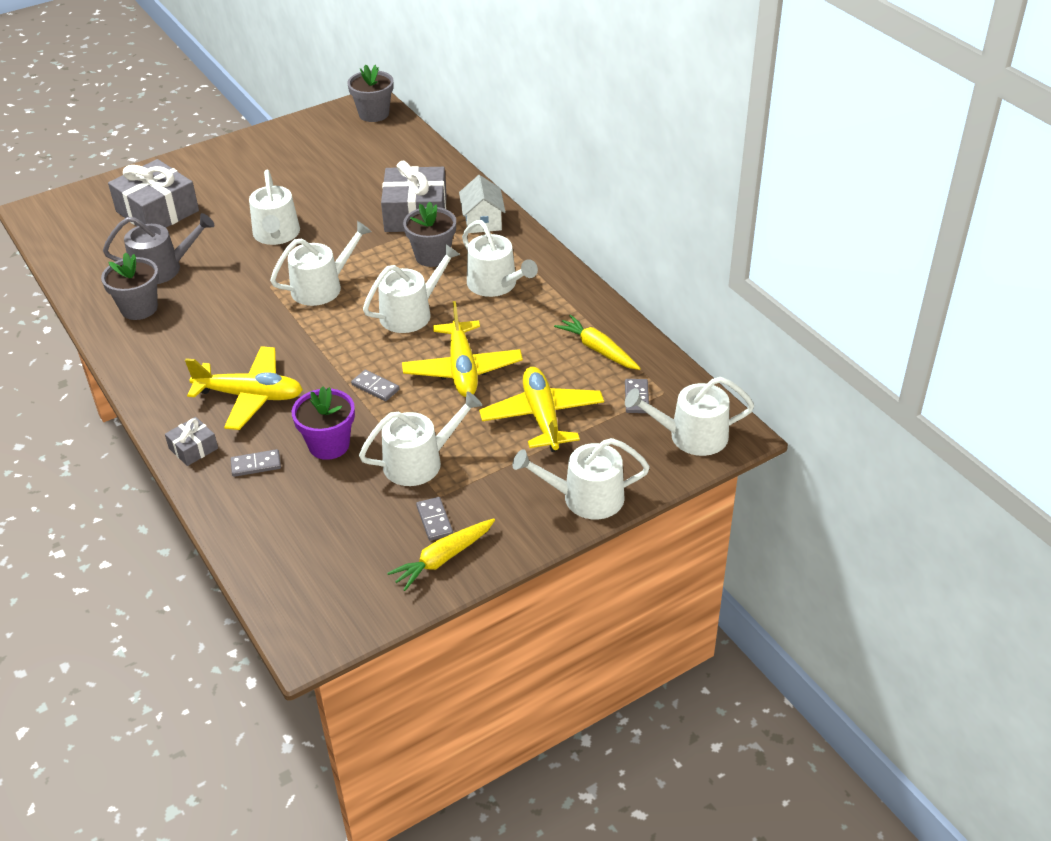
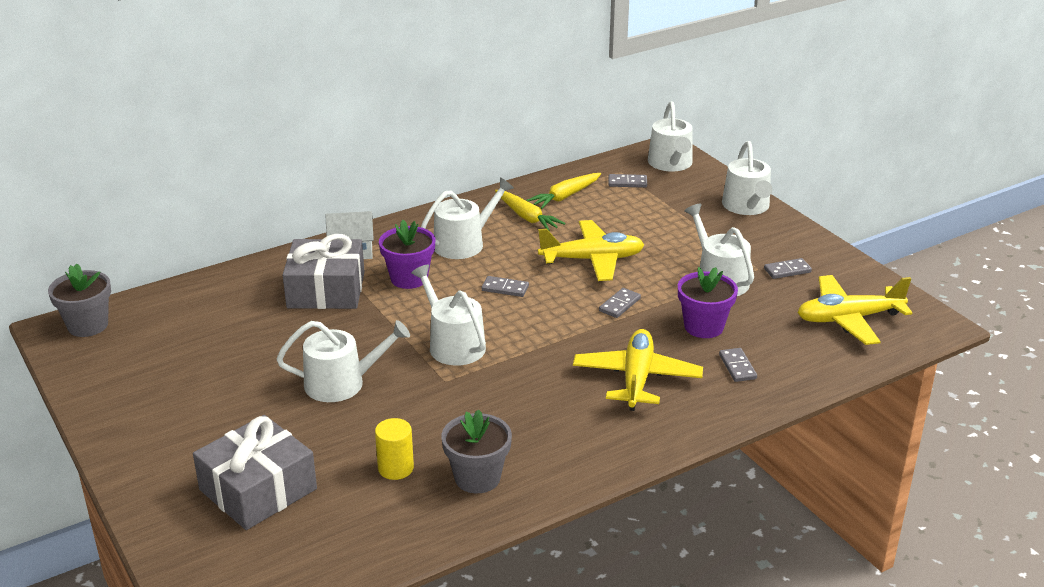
camera: 90 degrees left, 10 degrees down
grey watering can [103,213,214,284] -> yellow cylinder [375,418,414,480]
grey gift [165,417,218,466] -> none
white watering can [363,244,460,333] -> grey domino [482,276,529,297]
yellow carrot [387,518,495,591] -> yellow carrot moved to [495,190,566,231]
grey flower pot [403,201,456,267] -> purple flower pot [379,220,435,289]
yellow plane [479,367,604,452] -> yellow plane moved to [798,275,912,345]

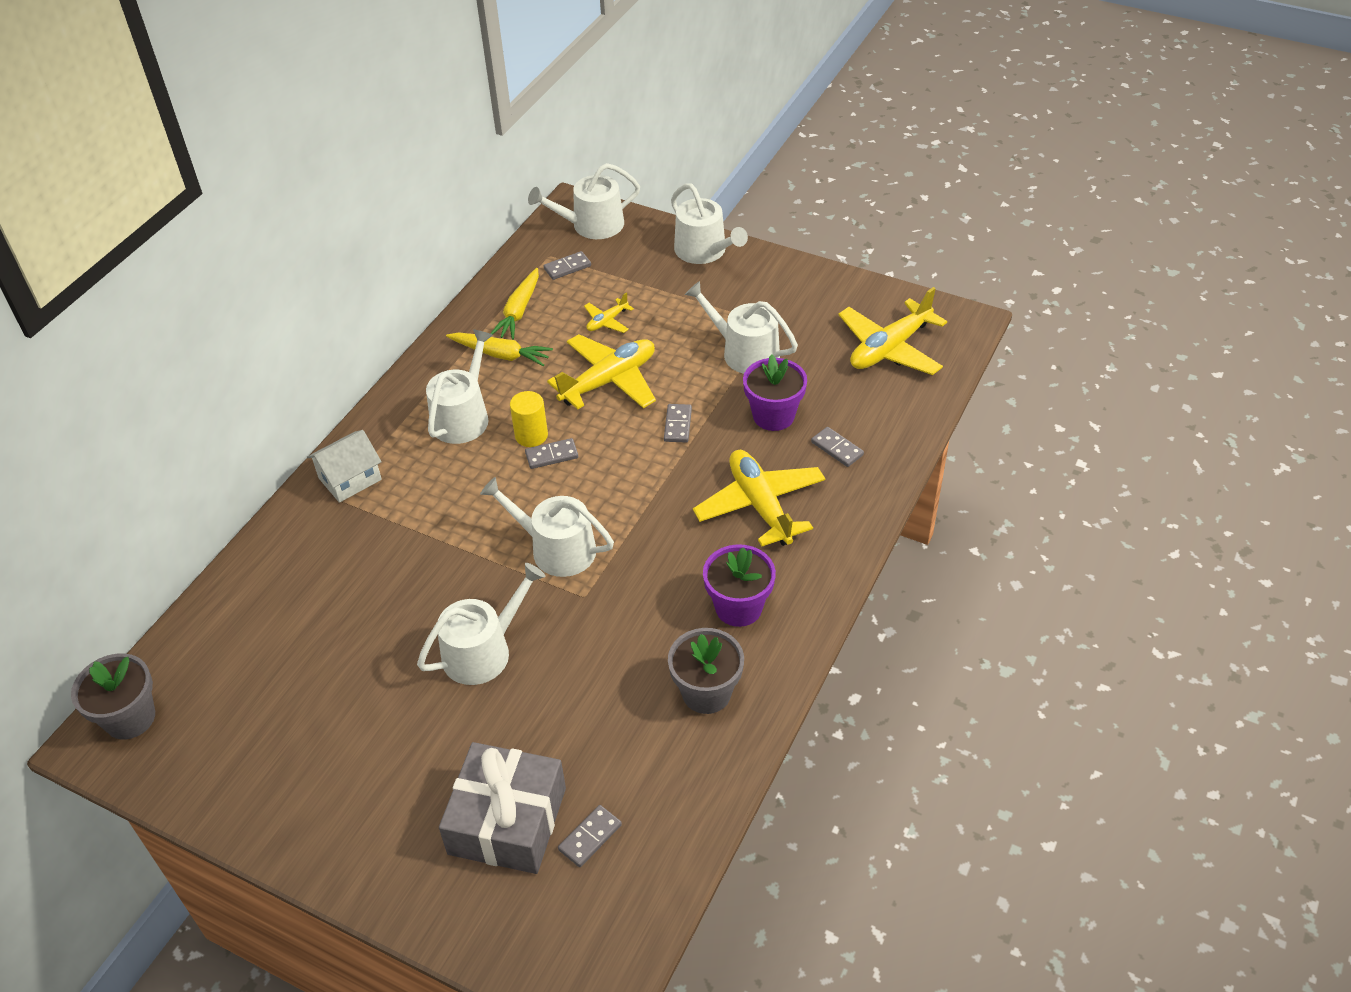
camera: 30 degrees left, 15 degrees up
grey gift [283,234,365,309] -> none
yellow cylinder [375,418,414,480] -> yellow cylinder moved to [510,391,548,447]
purple flower pot [379,220,435,289] -> purple flower pot moved to [703,544,776,627]
white watering can [648,101,693,172] -> white watering can turned 105 degrees clockwise [528,163,640,239]
grey domino [764,258,812,279] -> grey domino moved to [558,805,622,867]
none -> yellow plane [584,292,634,333]

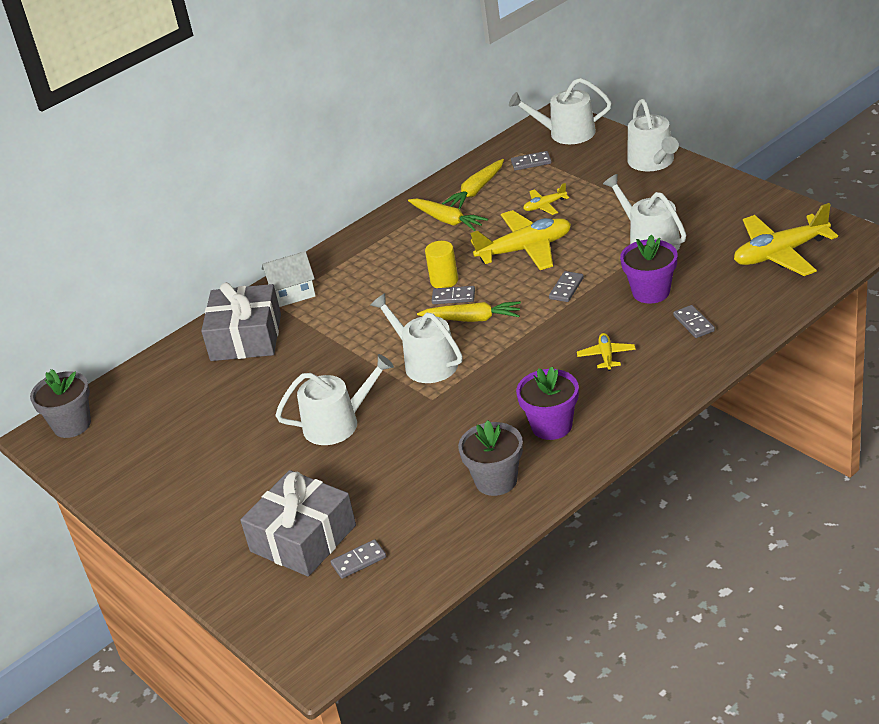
camera: 25 degrees right, 10 degrees down
white watering can [426,329,493,444] -> none
yellow plane [693,450,825,546] -> yellow plane [577,333,636,371], size x0.48
none -> grey gift [201,282,281,361]
none -> yellow carrot [417,301,521,322]

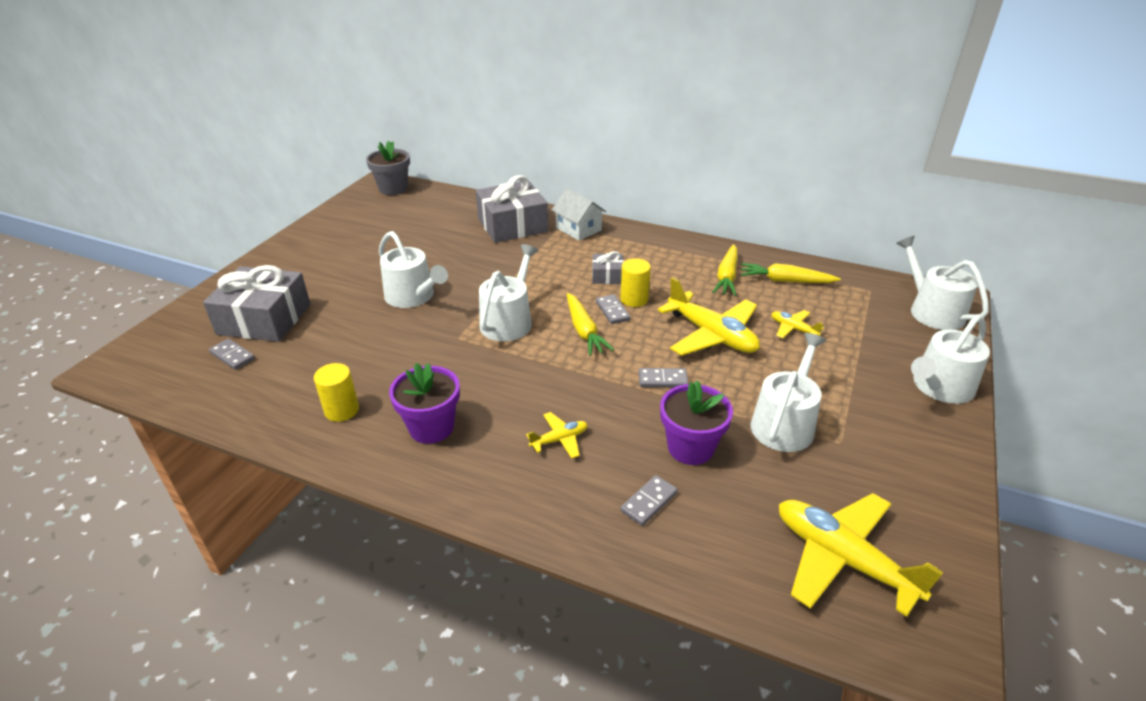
camera: 60 degrees right, 0 degrees up
grey flower pot [458,420,523,496] -> yellow cylinder [314,363,359,422]
grey domino [511,151,551,171] -> none
none -> grey gift [592,251,624,284]

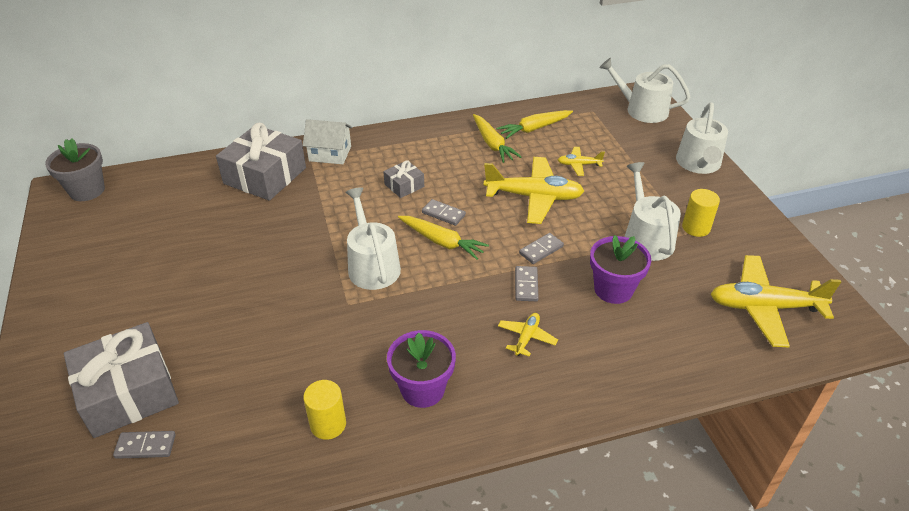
camera: 40 degrees left, 5 degrees up
white watering can [379,231,448,308] -> none
yellow cylinder [620,258,651,307] -> yellow cylinder moved to [682,189,720,237]
grey domino [620,475,678,526] -> grey domino moved to [515,266,539,301]

